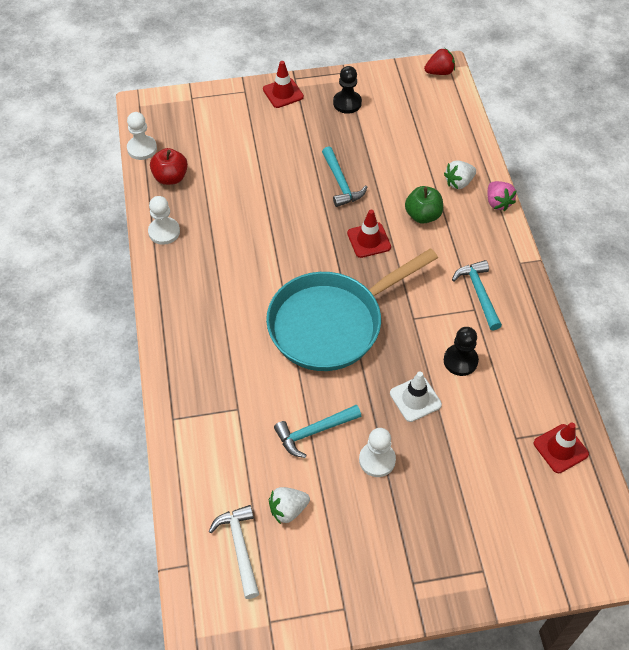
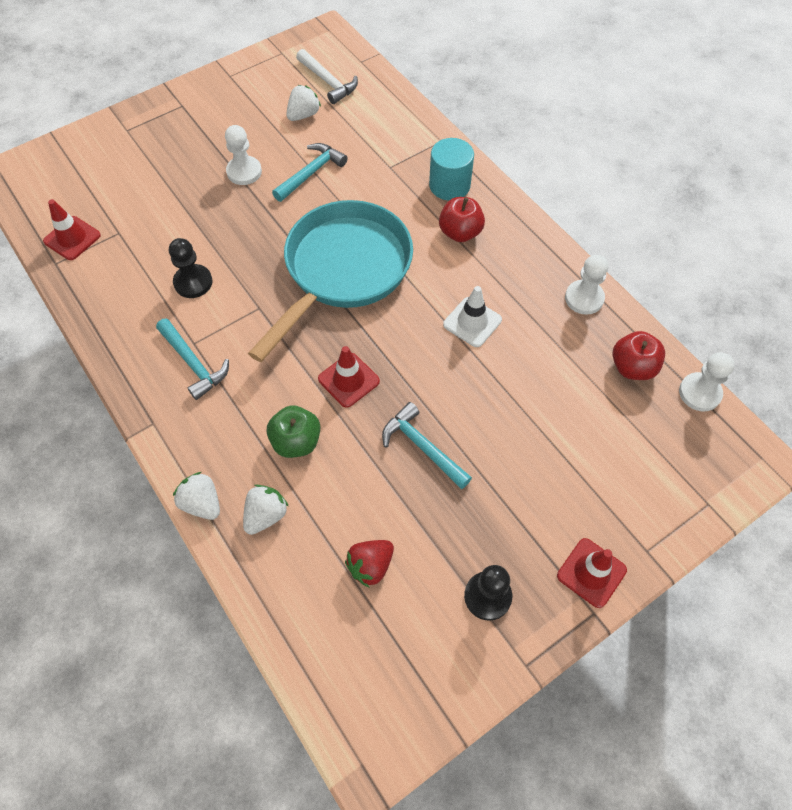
camera: 155 degrees right, 5 degrees up
white traffic cone [390,372,442,422] -> white traffic cone moved to [443,286,502,347]
red strawberry [424,48,455,75] -> red strawberry moved to [345,540,394,588]
pink strawberry [487,181,517,211] -> white strawberry [173,472,220,520]
none -> turquoise cylinder [429,138,474,200]
none -> red apple [439,197,485,242]

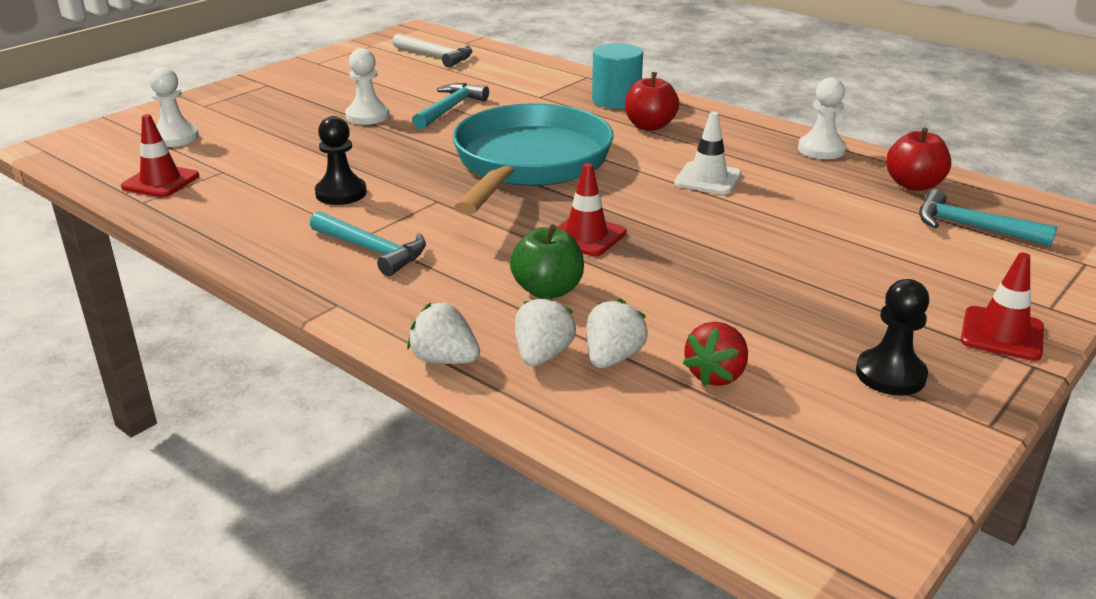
camera: 15 degrees left, 30 degrees down
white strawberry [286,85,321,121] -> white strawberry moved to [587,299,648,368]
turquoise hammer [382,402,472,489] -> turquoise hammer moved to [919,189,1058,246]
white pawn [679,352,735,411] -> white pawn moved to [149,67,199,147]

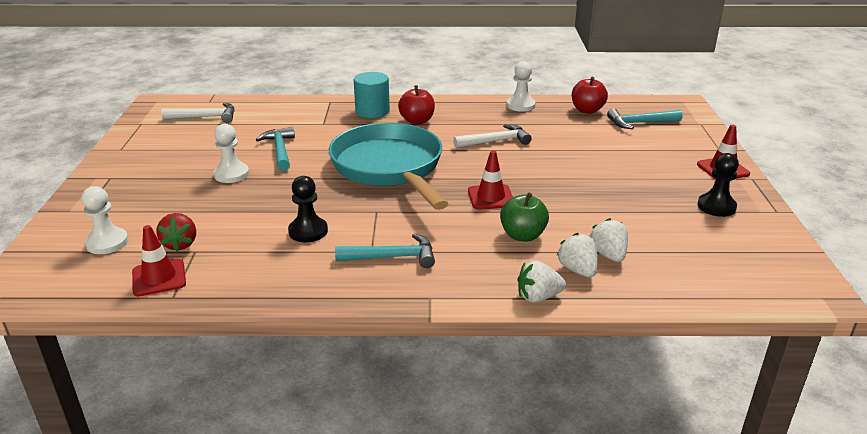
camera: 40 degrees left, 0 degrees up
white traffic cone [674,112,742,195] -> white hammer [453,124,532,148]
red strawberry [683,322,748,386] -> red strawberry moved to [156,213,196,252]

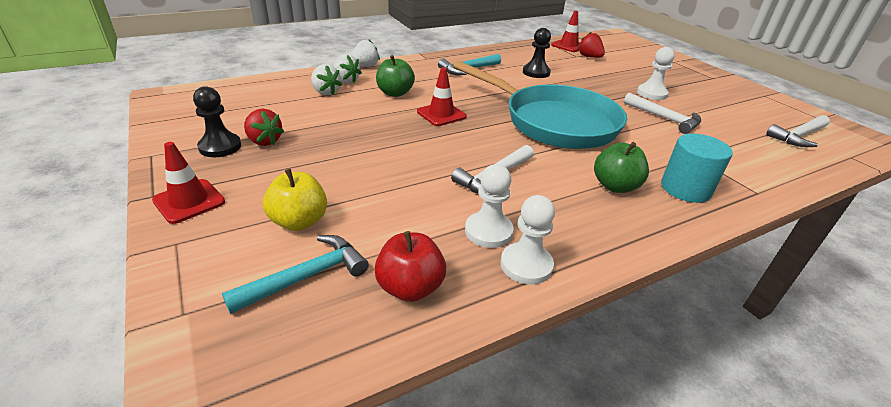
camera: 150 degrees right, 5 degrees up
white pawn [82,186,128,254] -> white pawn moved to [465,164,514,248]
turquoise hammer [256,127,295,171] -> white hammer [624,93,701,134]
red apple [398,85,435,125] -> green apple [594,142,649,193]
none -> red strawberry [244,109,284,146]
none -> yellow apple [263,169,327,231]

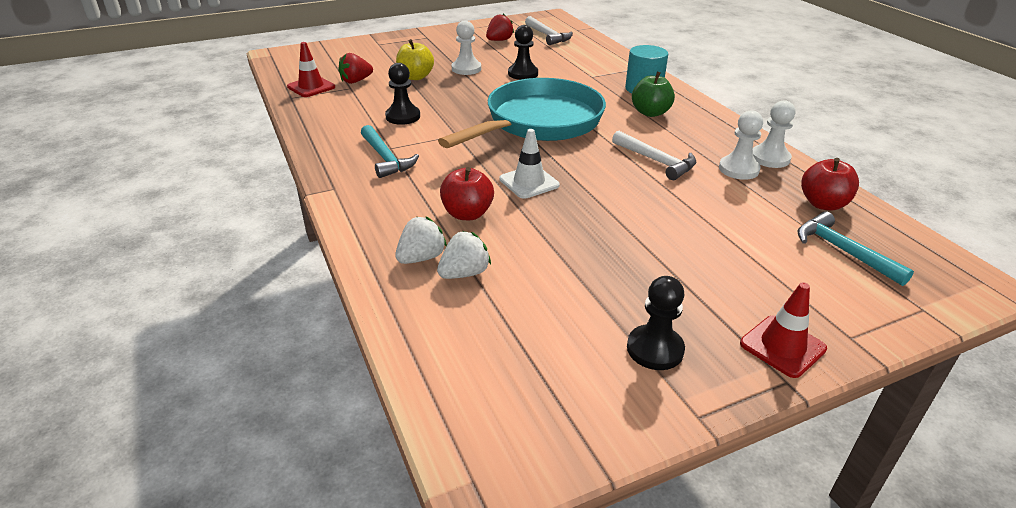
camera: 85 degrees left, 0 degrees up
red strawberry [244,109,284,146] -> red strawberry moved to [486,14,514,41]
yellow apple [263,169,327,231] -> yellow apple moved to [396,39,434,80]
white strawberry [351,40,380,67] -> none
green apple [376,55,415,97] -> red apple [440,167,494,220]
red traffic cone [417,67,467,126] -> white traffic cone [500,129,560,199]
white hammer [624,93,701,134] -> black pawn [508,25,538,80]

